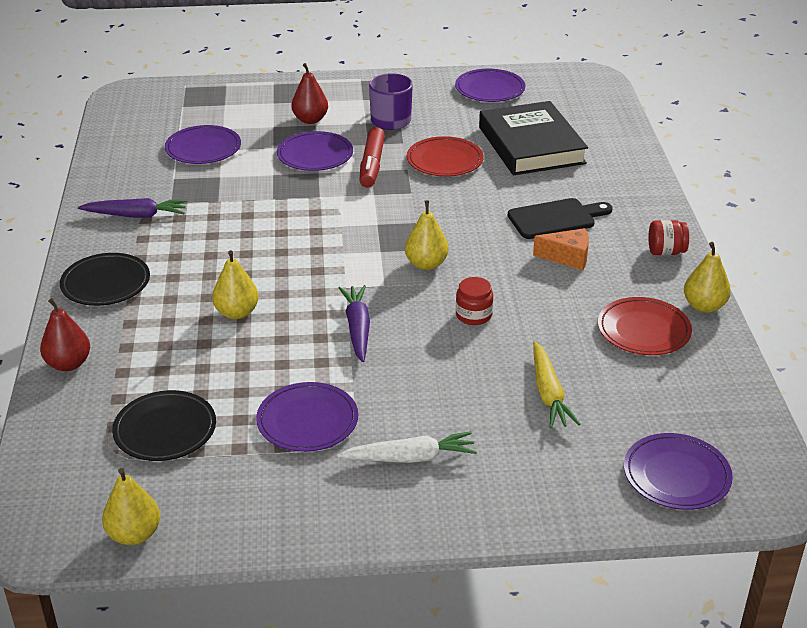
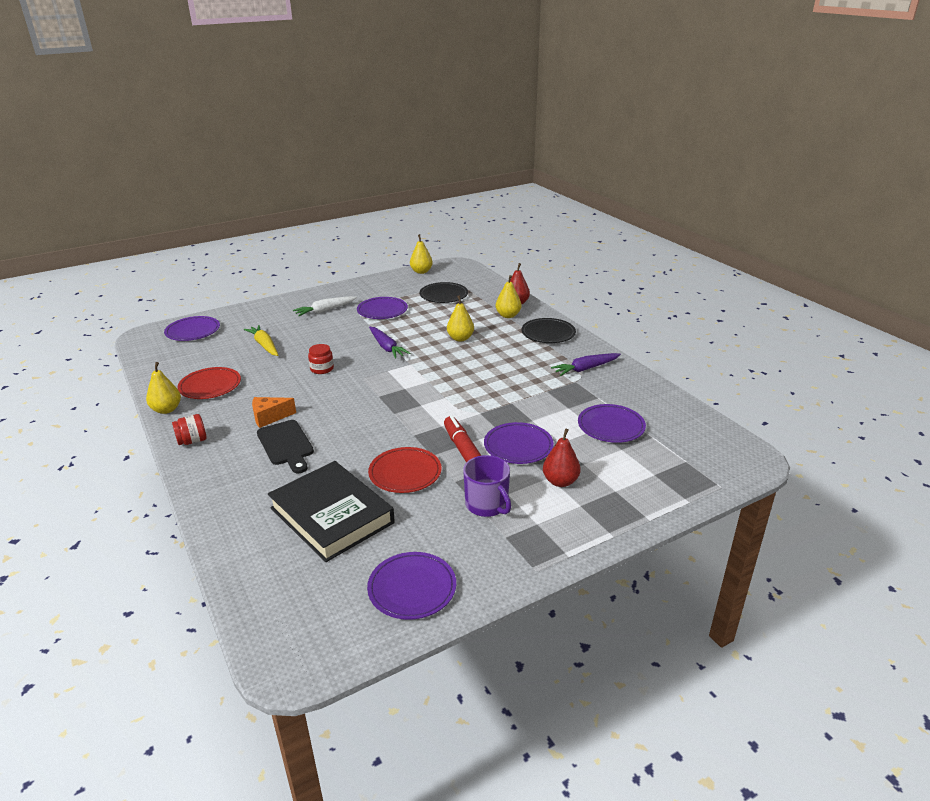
camera: 155 degrees right, 5 degrees down
yellow pear [405,200,448,270] -> yellow pear moved to [496,275,521,318]
black cutting board [508,198,613,239] -> black cutting board turned 75 degrees counterclockwise [257,420,314,473]

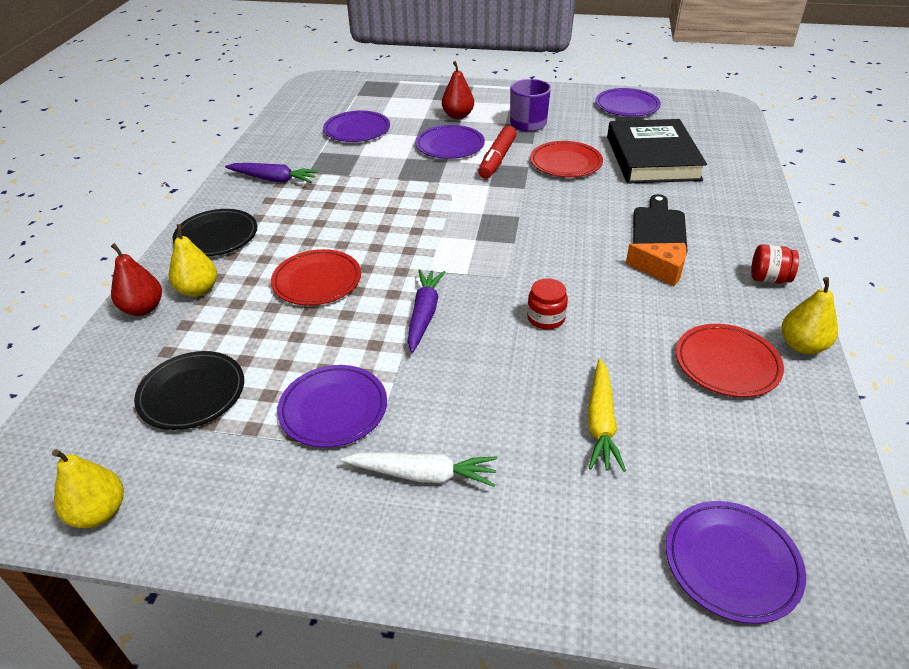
camera: 140 degrees left, 10 degrees up
yellow pear [447,295,474,341] -> red plate [271,249,361,306]

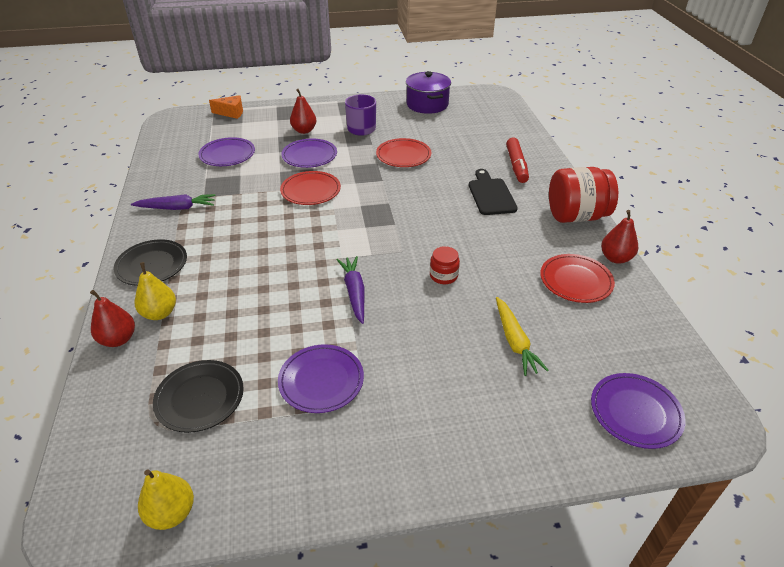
camera: 20 degrees left, 0 degrees up
red plate [271,249,361,306] -> red plate moved to [280,171,341,205]
white carrot [341,452,497,487] -> none
red marker [478,126,516,179] -> red marker moved to [506,137,529,183]
purple plate [595,88,661,117] -> purple pot [406,71,451,114]
black book [607,119,707,184] -> none
orange cheese [626,243,687,286] -> orange cheese moved to [209,95,243,119]
red jar [751,244,799,283] -> red jar [549,167,618,223], size x2.04
yellow pear [782,277,838,354] -> red pear [601,210,638,264]

